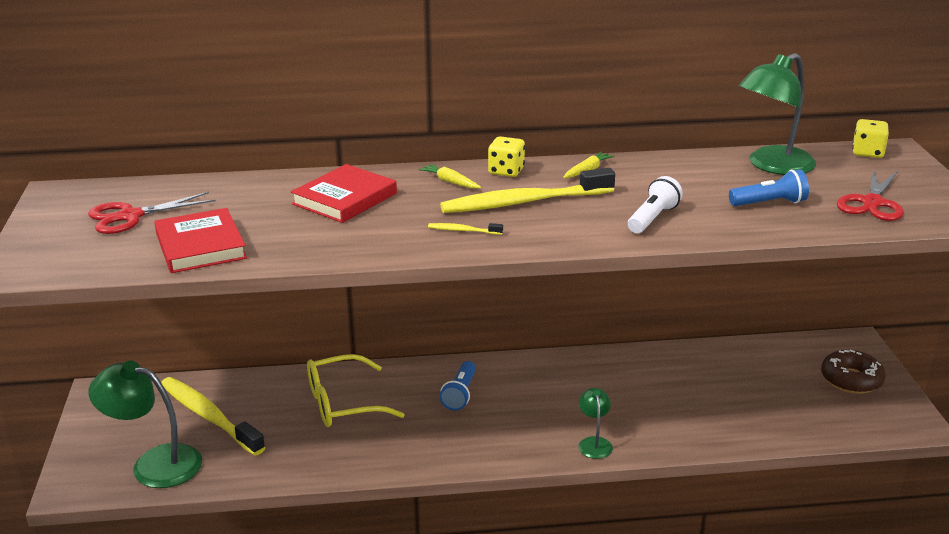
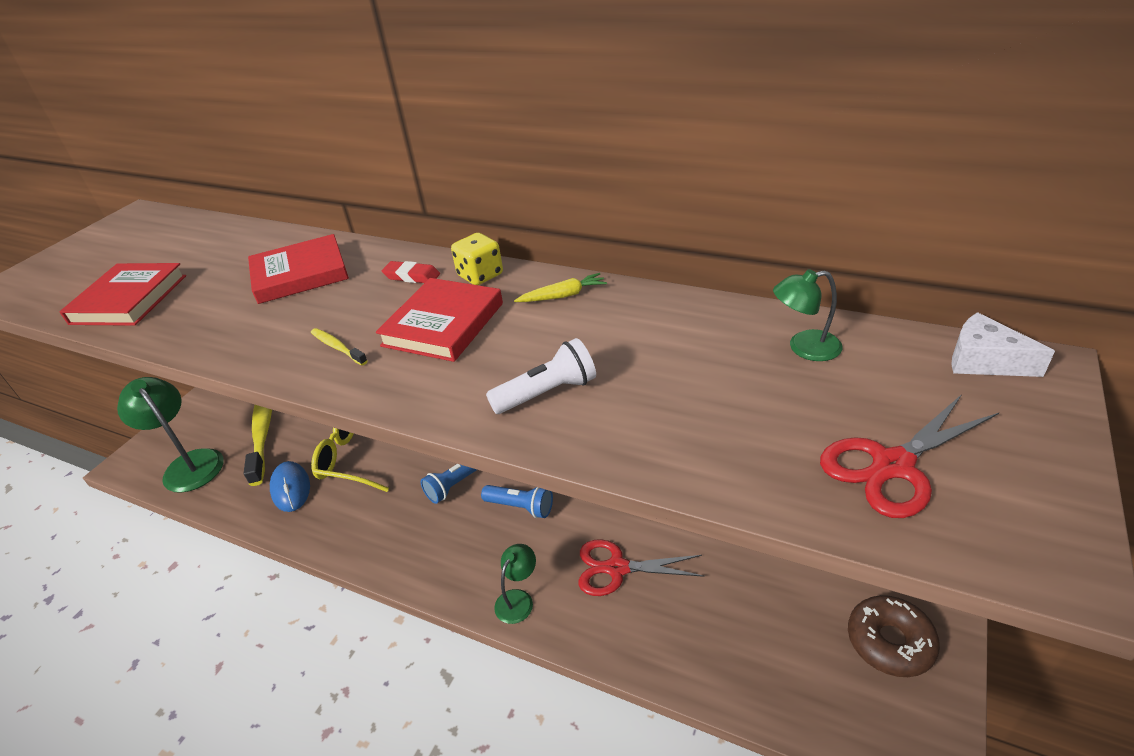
camera: 35 degrees right, 10 degrees up
red scissors [88,192,216,234] -> red scissors moved to [578,539,705,596]
yellow carrot [418,164,481,189] -> red eraser [382,261,440,283]
yellow toothbrush [440,168,615,213] -> red book [376,278,503,362]
blue flashlight [729,169,809,206] -> blue flashlight moved to [481,485,553,518]
green lamp [739,53,816,175] -> green lamp [773,269,843,361], size x0.52
yellow dice [853,119,889,158] -> white cheese [951,312,1055,377]
none -> blue mouse [270,461,310,512]

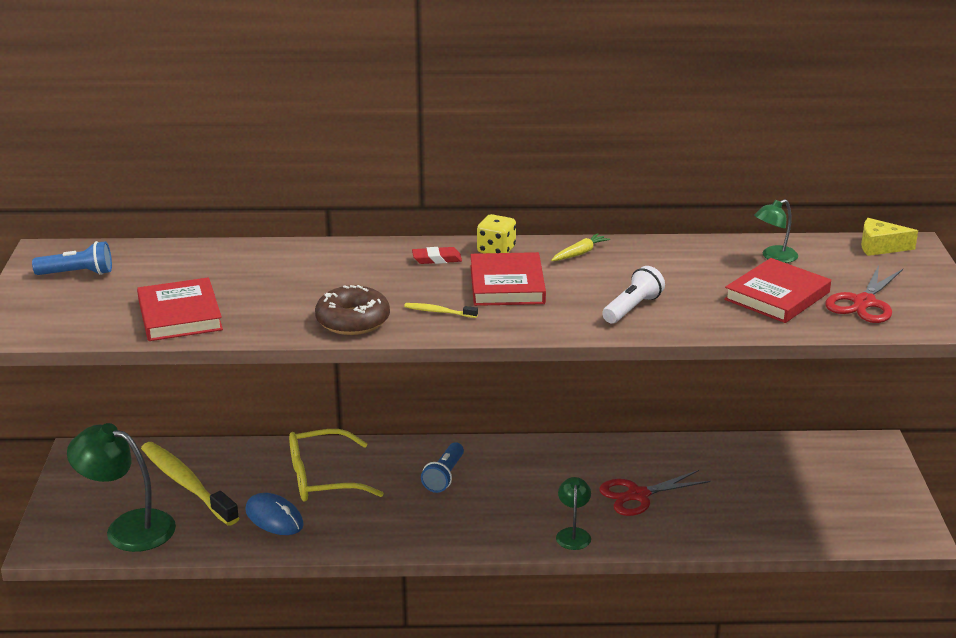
camera: 30 degrees left, 10 degrees down
red book [248,234,349,304] -> red book moved to [724,258,831,323]
blue flashlight [481,485,553,518] -> blue flashlight moved to [32,241,112,275]
brown donut [848,595,940,677] -> brown donut moved to [315,285,390,335]
white cheese [951,312,1055,377] -> yellow cheese [861,218,918,256]

